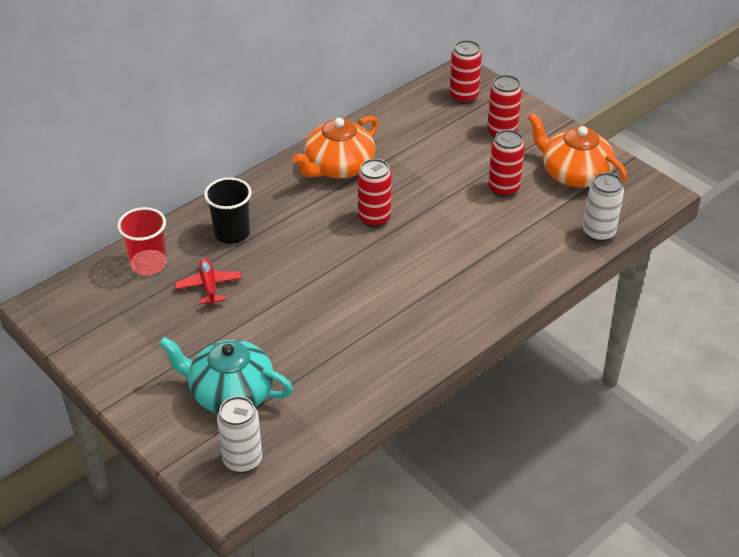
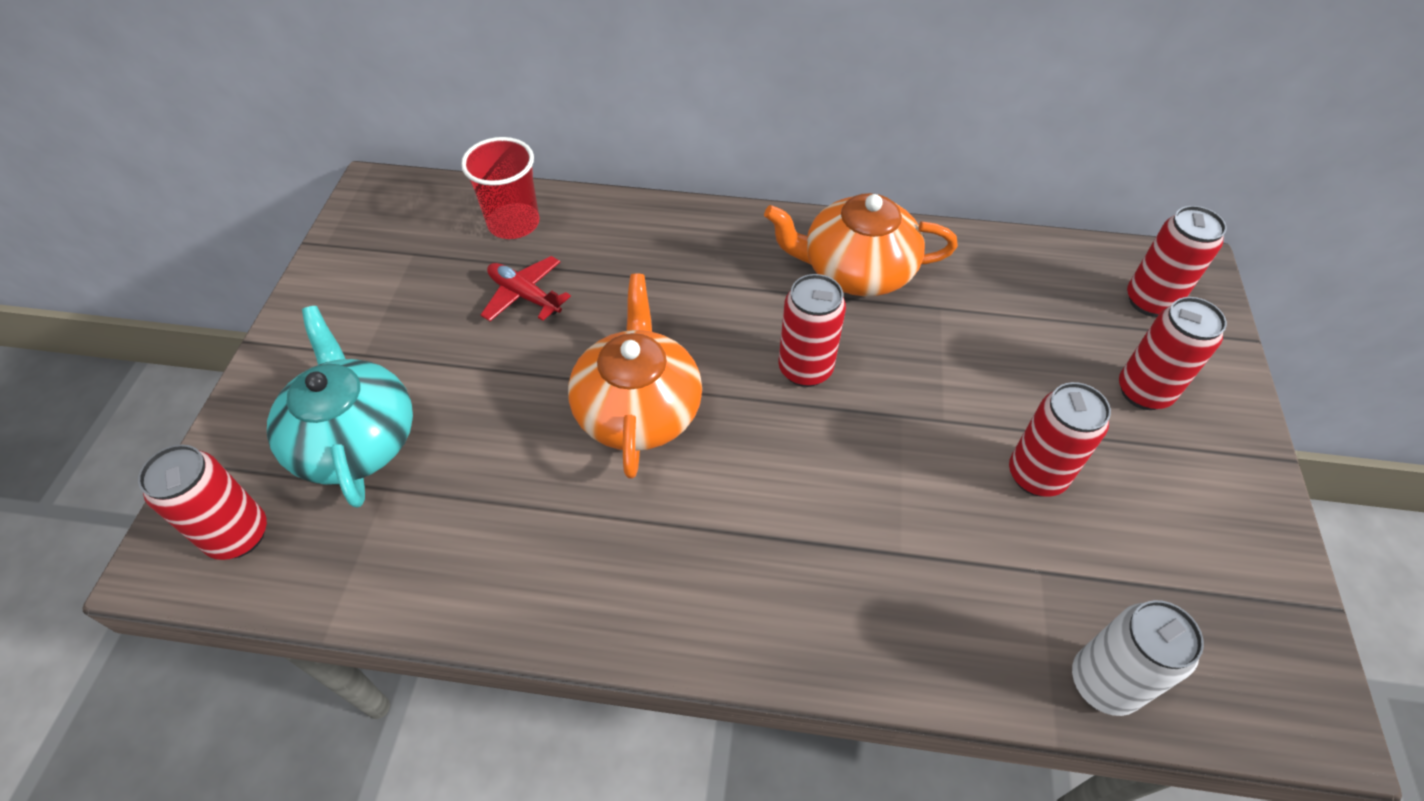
camera: 50 degrees right, 10 degrees up
red plane [175,258,242,305] -> red plane turned 90 degrees counterclockwise [481,256,571,321]
black cup [204,177,252,244] -> none
white can [217,396,262,473] -> red can [138,444,267,560]
orange teapot [528,113,627,188] -> orange teapot moved to [568,274,702,479]

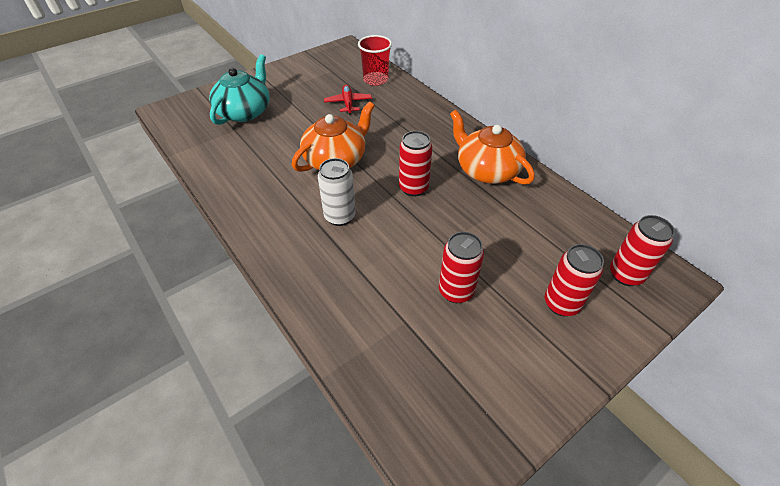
camera: 45 degrees right, 5 degrees down
red can [138,444,267,560] -> none
white can [1072,600,1204,716] -> white can moved to [318,158,356,226]

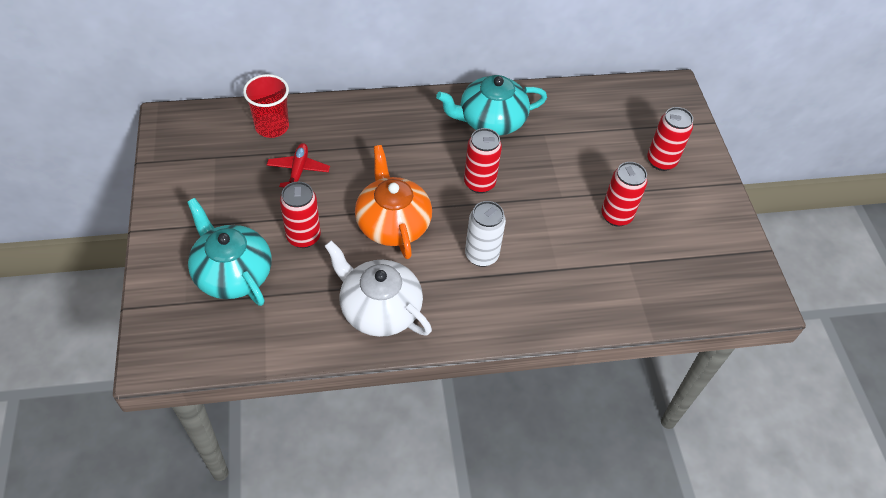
camera: 65 degrees left, 5 degrees up
red plane [324,85,372,115] -> red plane turned 75 degrees clockwise [267,143,330,187]
orange teapot [450,110,535,185] -> turquoise teapot [436,75,547,136]
red can [610,215,675,286] -> red can moved to [280,182,321,248]
none -> white teapot [325,241,432,337]

